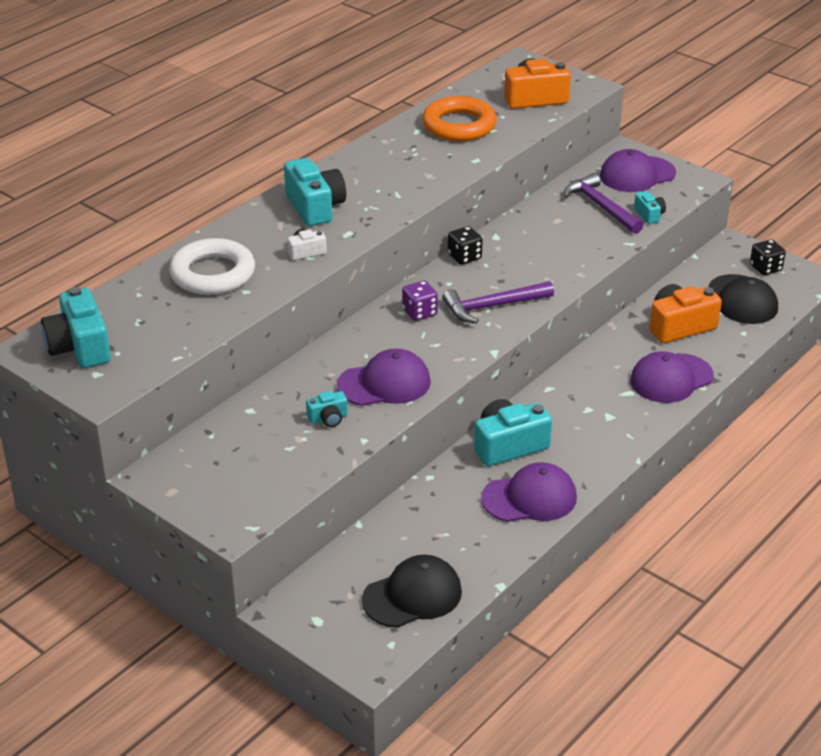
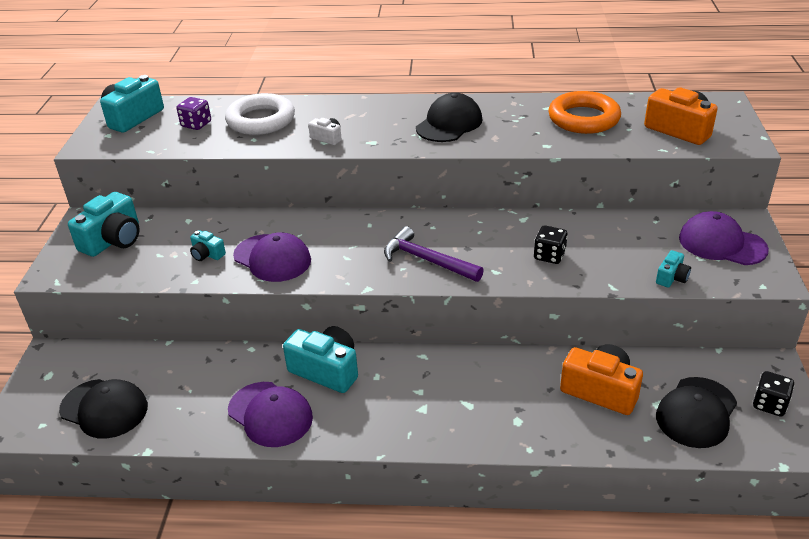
camera: 55 degrees right, 0 degrees up
turquoise camera [284,158,346,226] -> turquoise camera moved to [68,192,140,257]
purple dice [402,281,438,321] -> purple dice moved to [177,97,211,130]
black dice [448,226,483,265] -> black dice moved to [534,225,568,264]
purple hammer [564,173,644,234] -> none
purple cap [630,351,714,403] -> none
none -> black cap [416,93,482,142]

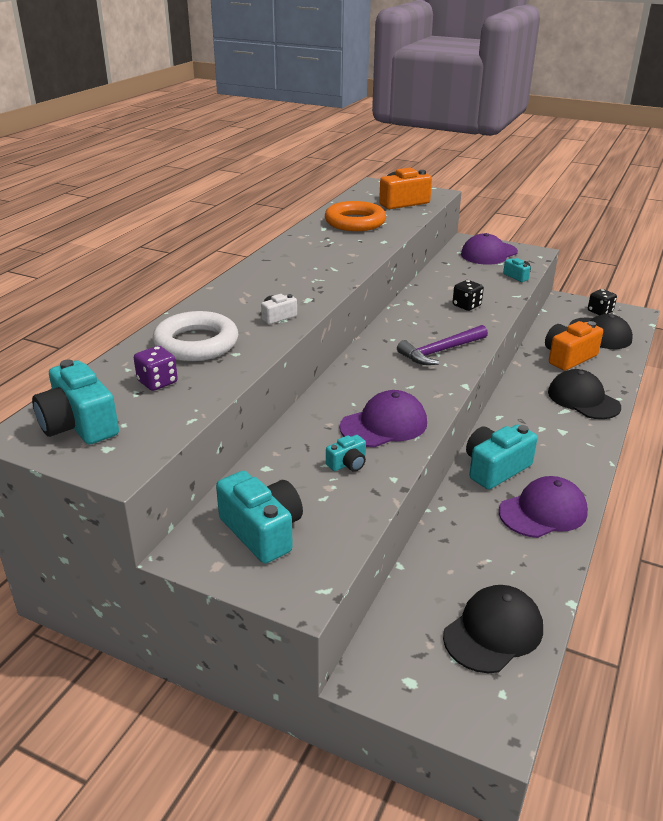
camera: 70 degrees left, 5 degrees down
black cap [416,93,482,142] -> black cap moved to [548,369,621,419]

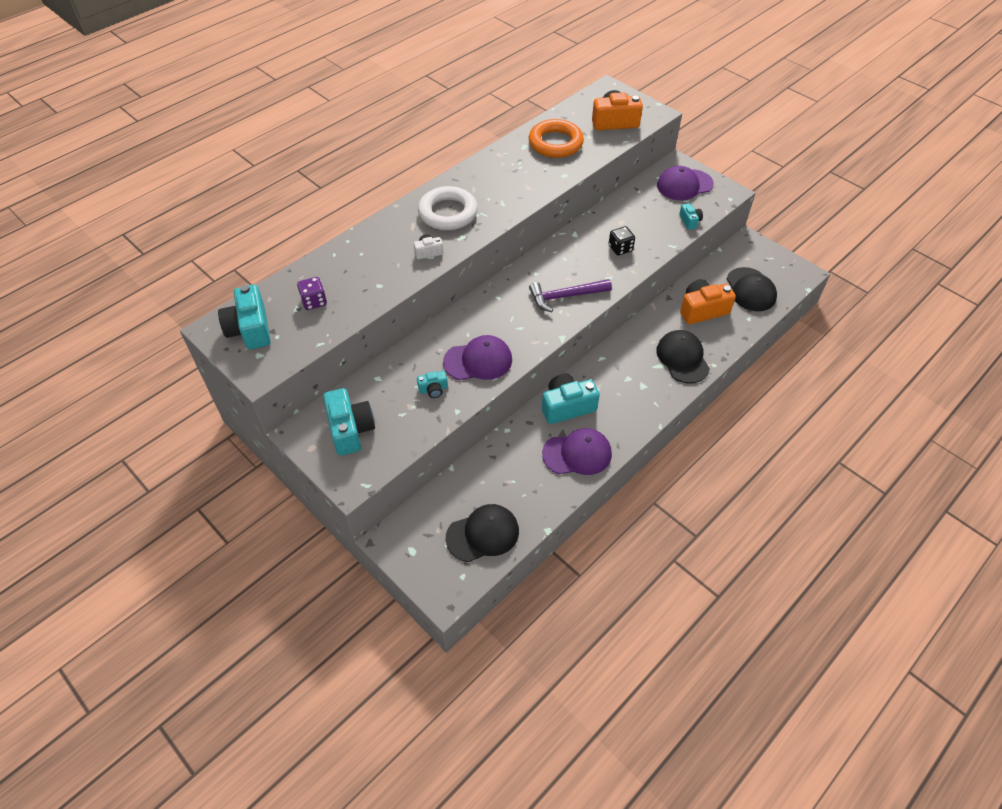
camera: 20 degrees right, 20 degrees up
white ring [152,311,238,361] -> white ring moved to [418,186,478,230]
black dice [588,289,617,315] -> none

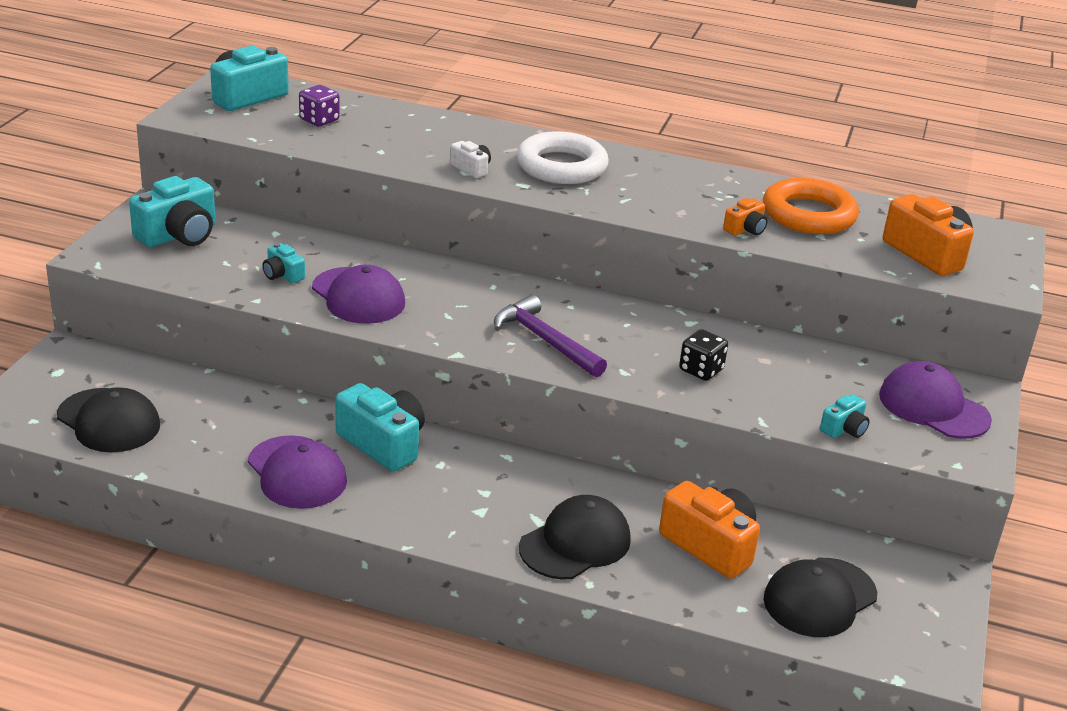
camera: 60 degrees right, 20 degrees down
none -> orange camera [723,198,768,236]

